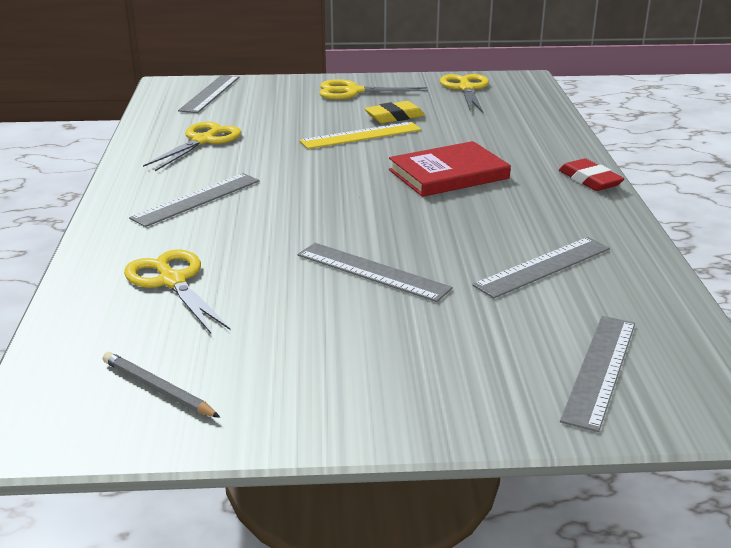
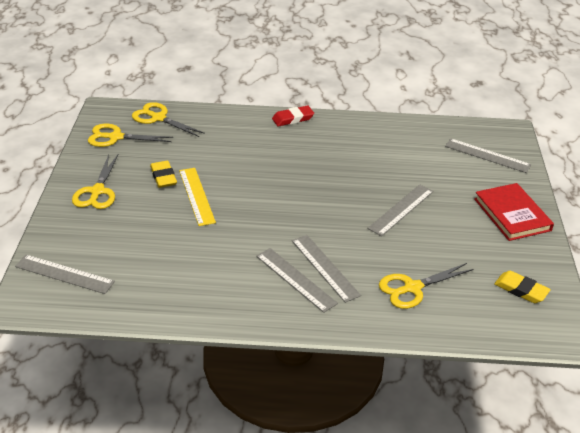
camera: 85 degrees left, 10 degrees up
grey pencil [103,352,220,418] -> yellow eraser [494,271,551,303]
yellow scissors [143,122,241,171] -> yellow scissors moved to [132,102,205,137]
red book [389,141,511,197] -> red book moved to [474,183,554,241]
grey ruler [472,237,610,298] -> grey ruler moved to [292,235,361,303]

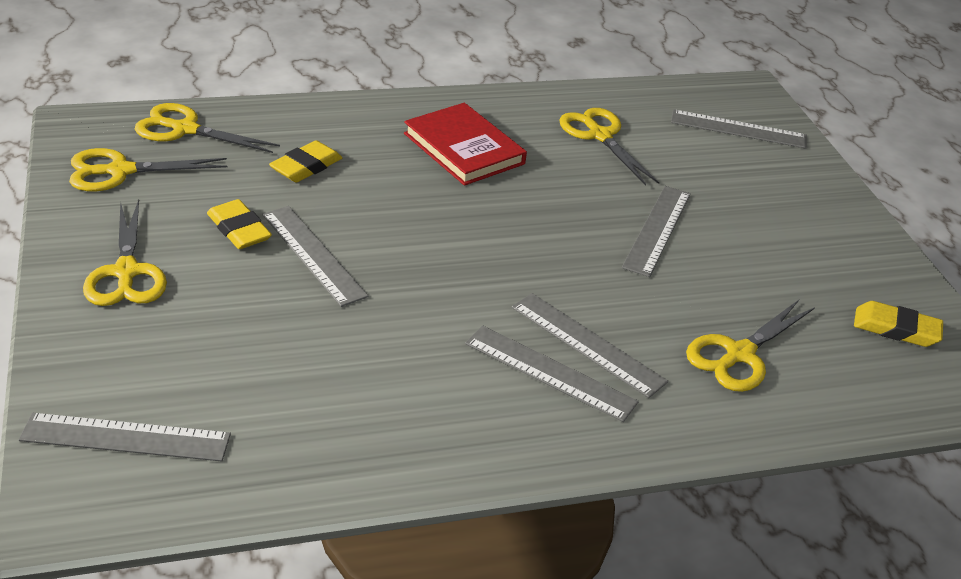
camera: 20 degrees left, 0 degrees up
yellow ruler [179,168,216,226] -> grey ruler [262,206,369,307]
red eraser [272,105,314,127] -> none
red book [474,183,554,241] -> red book moved to [404,103,527,186]
none -> yellow eraser [269,140,342,182]
none -> yellow scissors [559,108,659,185]

